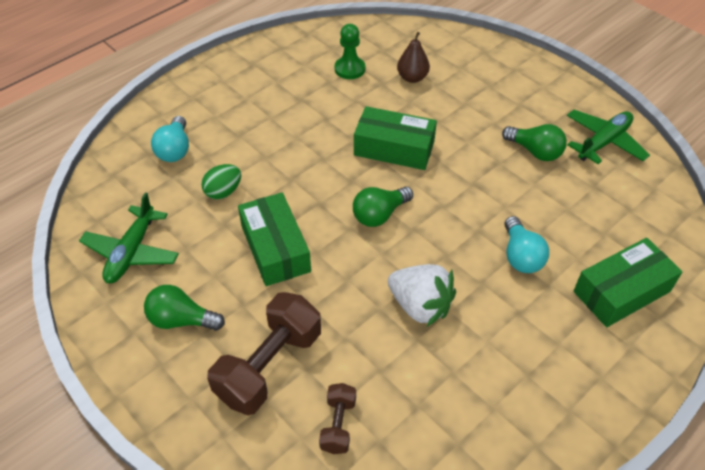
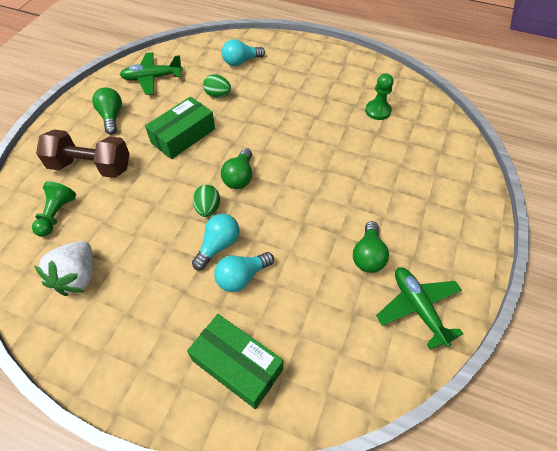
camera: 65 degrees right, 5 degrees up
brown dumbbell [319,383,356,454] -> green pawn [32,181,76,237]
green light bulb [353,187,413,227] -> green light bulb turned 105 degrees counterclockwise [221,148,252,189]
green box [354,106,437,170] -> none
white strawberry [388,264,456,327] -> white strawberry moved to [34,241,93,296]
brown pear [397,32,430,83] -> none
green plane [567,110,650,164] -> green plane turned 135 degrees counterclockwise [376,267,463,350]
none -> turquoise light bulb [192,214,239,270]
none -> green egg [193,185,220,217]

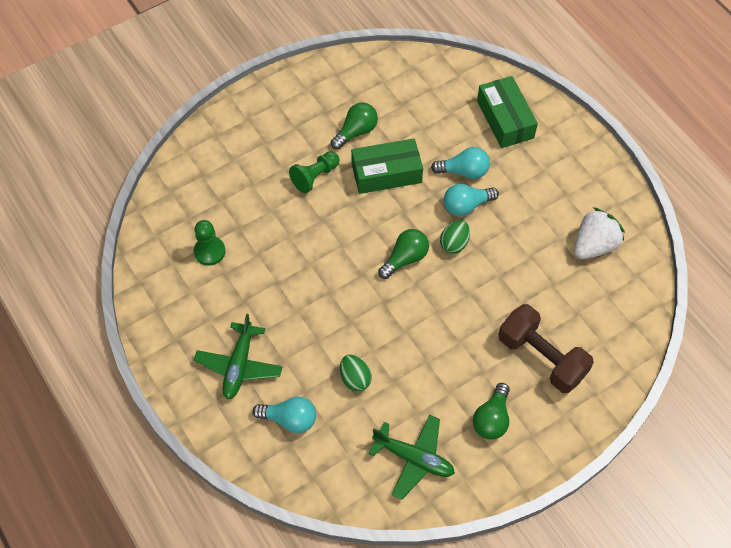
camera: 145 degrees left, 5 degrees up
green pawn [32,181,76,237] -> green pawn moved to [289,151,340,193]
green box [145,97,215,159] -> green box moved to [351,138,423,194]
green plane [376,267,463,350] -> green plane moved to [194,314,282,400]

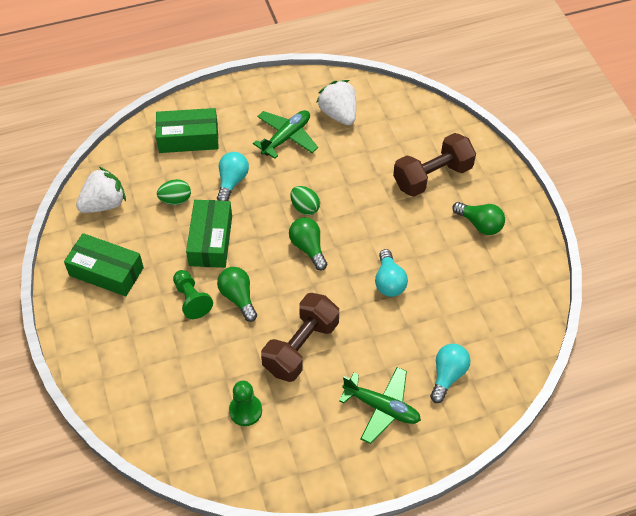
camera: 75 degrees left, 5 degrees down
green light bulb [331,102,378,150] -> green light bulb moved to [217,267,257,322]
green egg [340,355,372,392] -> green egg moved to [157,179,191,205]
green plane [368,415,455,500] -> green plane moved to [253,110,318,159]
turquoise light bulb [444,184,499,216] -> turquoise light bulb moved to [375,249,408,297]
none -> green box [64,233,144,297]
none -> white strawberry [76,167,126,213]
none -> brown dumbbell [261,293,339,382]

